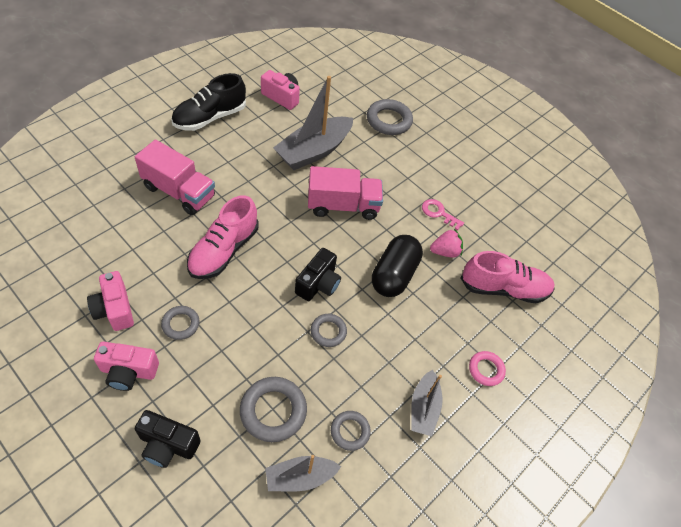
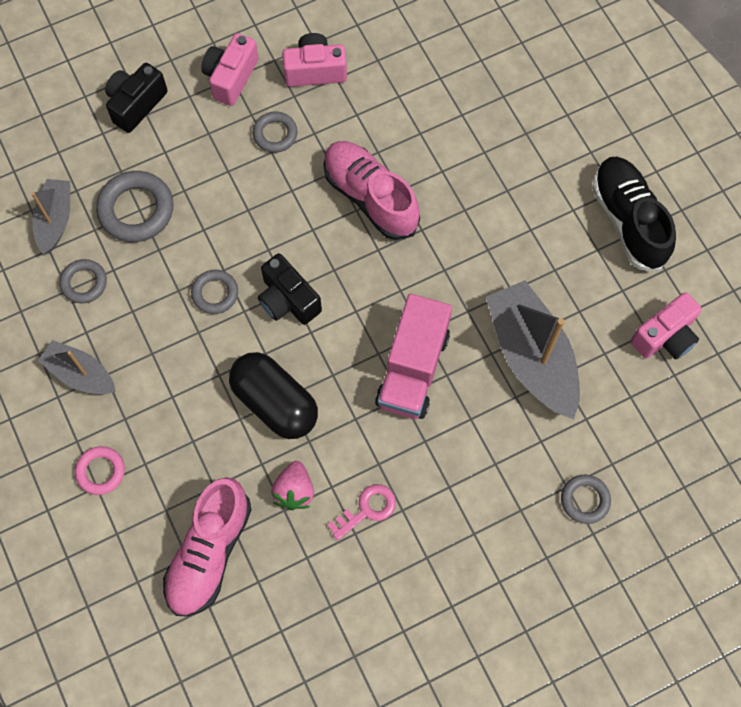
camera: 115 degrees right, 15 degrees up
pink truck [135,140,215,215] -> none
grey ring [367,99,413,135] -> grey ring [561,475,611,524], size x0.60

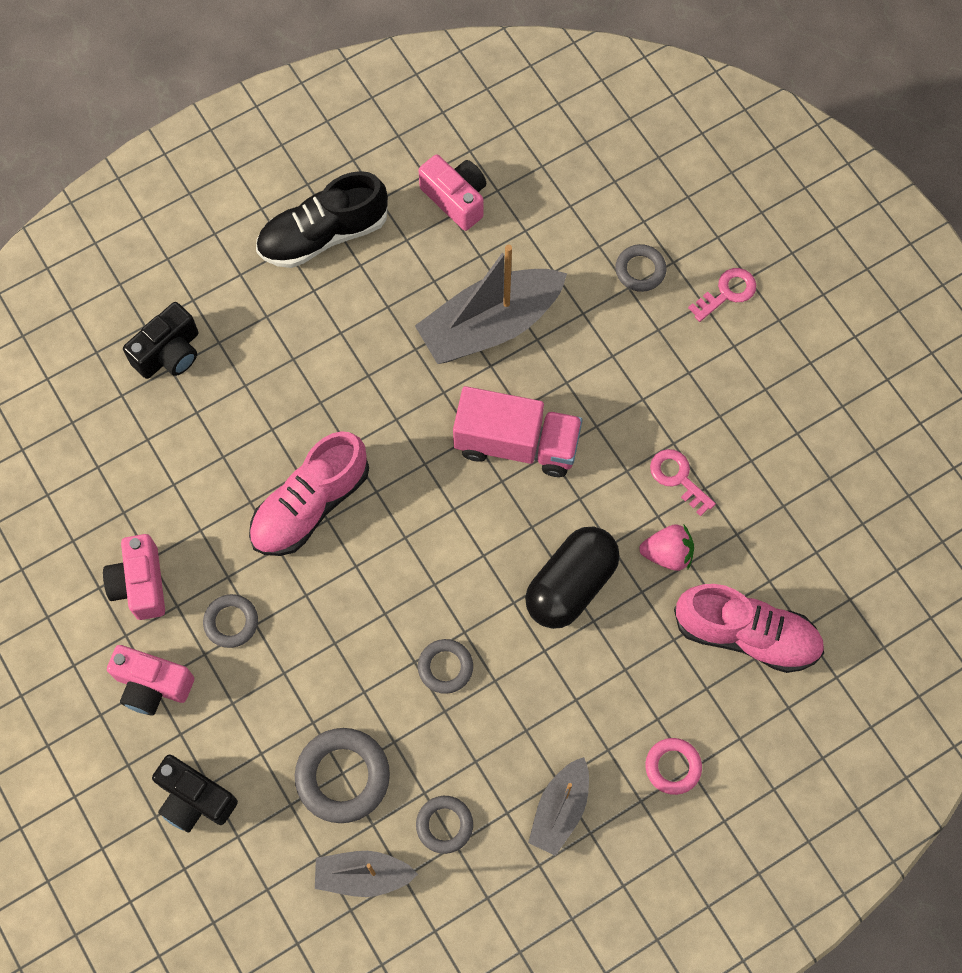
camera: 95 degrees left, 0 degrees up
black camera [258,253,322,325] -> black camera moved to [123,302,199,379]
none -> pink key [688,268,756,322]

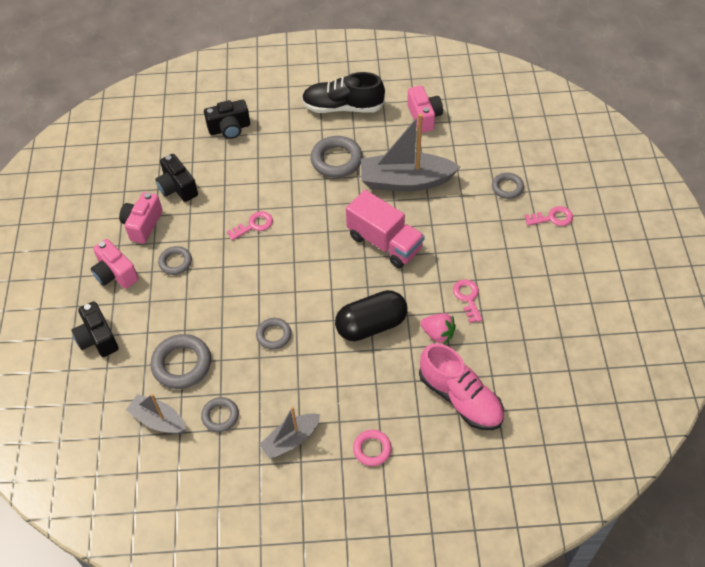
camera: 30 degrees right, 15 degrees down
pink shoe [249,431,369,556] -> pink key [227,211,273,240]
none -> black camera [155,154,198,202]
none -> grey ring [311,136,363,178]

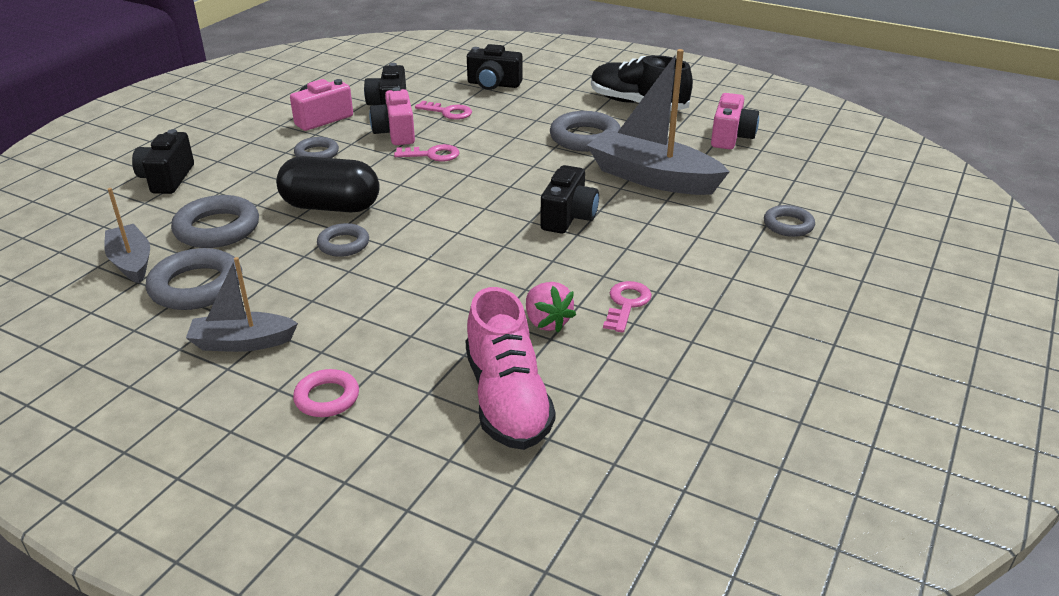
camera: 30 degrees right, 20 degrees down
pink camera [91,239,138,289] -> pink camera moved to [369,87,415,145]
grey ring [201,397,239,432] -> grey ring [146,248,242,310], size x1.67
black capsule [335,290,407,341] -> black capsule moved to [276,156,380,213]
pink truck [346,190,425,268] -> black camera [540,165,599,234]
pink key [525,206,573,226] -> pink key moved to [415,101,472,120]

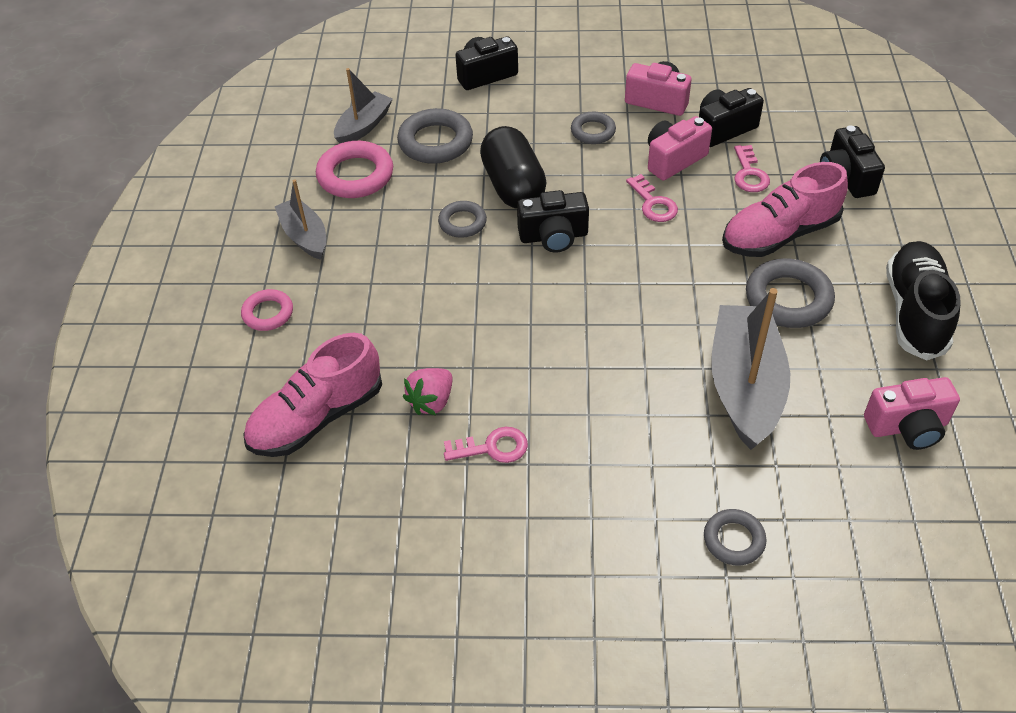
camera: 65 degrees right, 15 degrees up
grey ring [146,248,242,310] -> pink ring [316,141,393,198]
black camera [540,165,599,234] -> black camera moved to [517,190,589,253]
none -> pink shoe [722,162,848,257]

